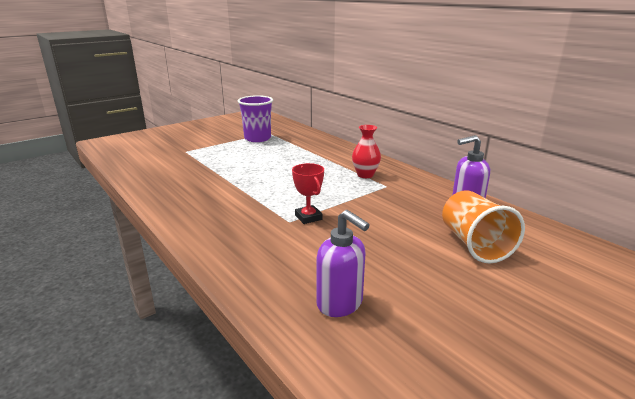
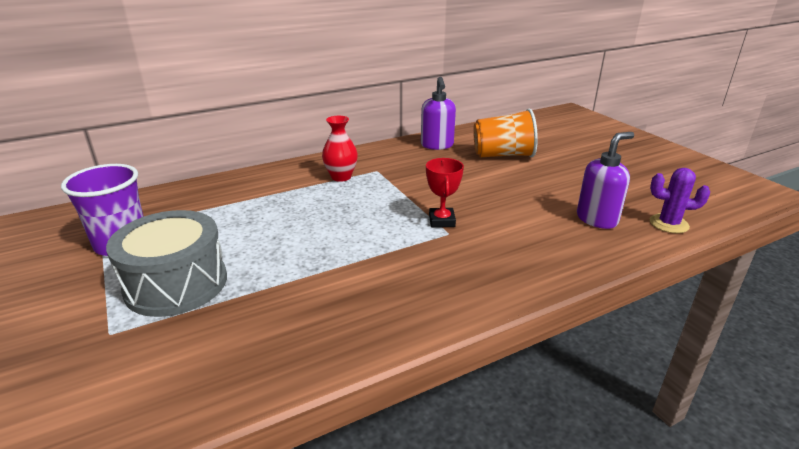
camera: 80 degrees left, 5 degrees up
red trophy [292,163,324,224] -> red trophy turned 75 degrees counterclockwise [426,158,464,227]
none -> grey drum [106,210,227,317]
none -> purple cactus [650,168,710,233]

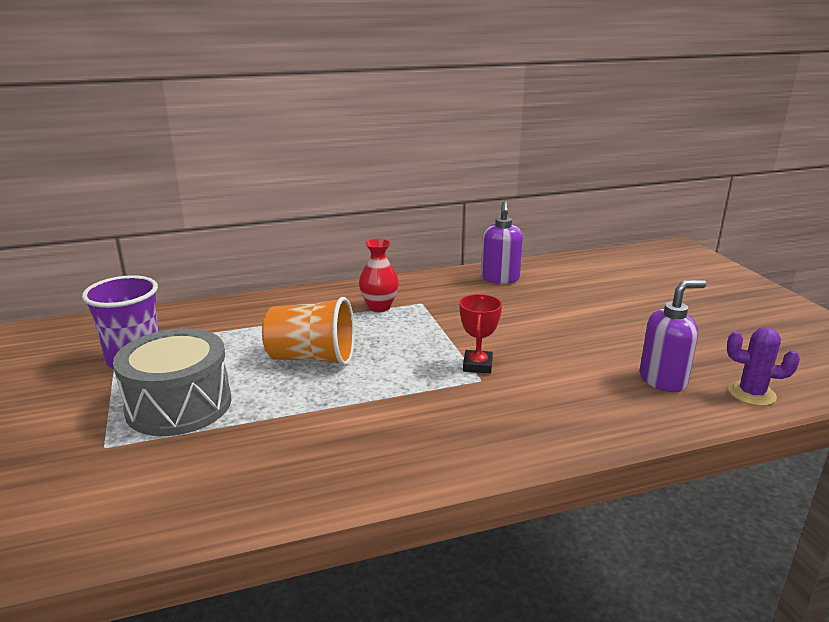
camera: 10 degrees right, 5 degrees down
orange cup [473,109,538,158] -> orange cup moved to [262,297,355,366]

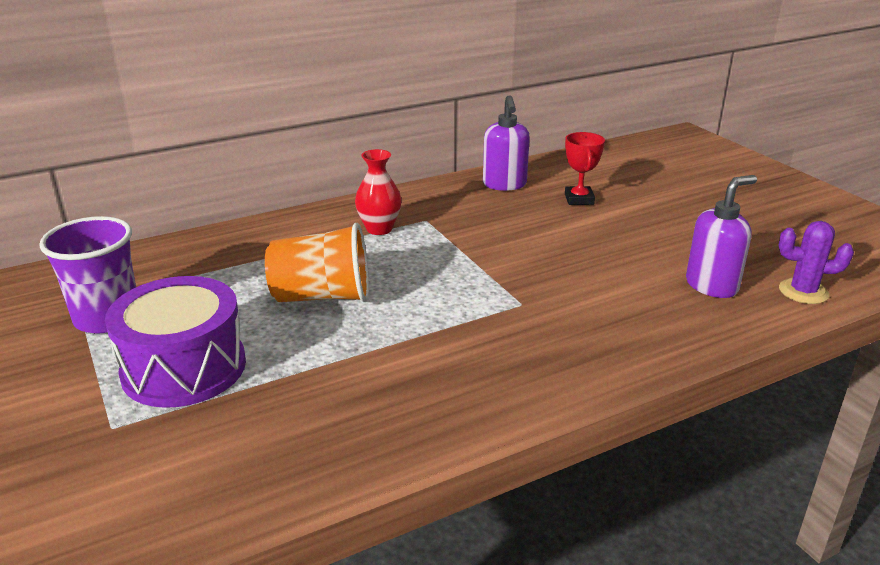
camera: 10 degrees left, 5 degrees up
grey drum [113,328,231,436] -> purple drum [105,276,246,408]
red trophy [459,294,502,374] -> red trophy moved to [565,132,605,205]

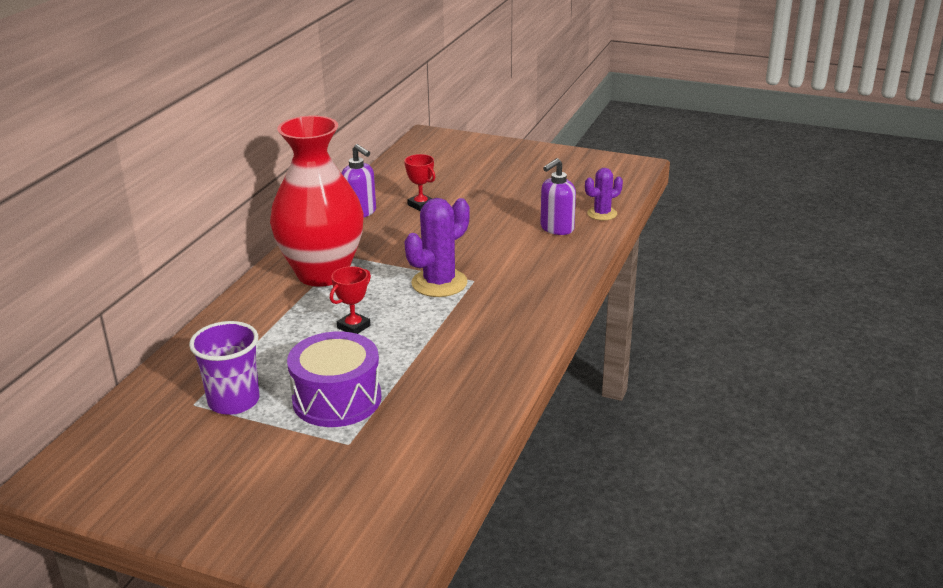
camera: 40 degrees left, 0 degrees up
orange cup [265,223,369,302] -> red trophy [330,266,371,334]
red vase [355,149,401,235] -> red vase [270,115,364,287], size x2.47
purple soap dispenser [686,175,757,298] -> purple soap dispenser turned 150 degrees counterclockwise [540,158,576,235]
none -> purple cactus [404,198,470,297]

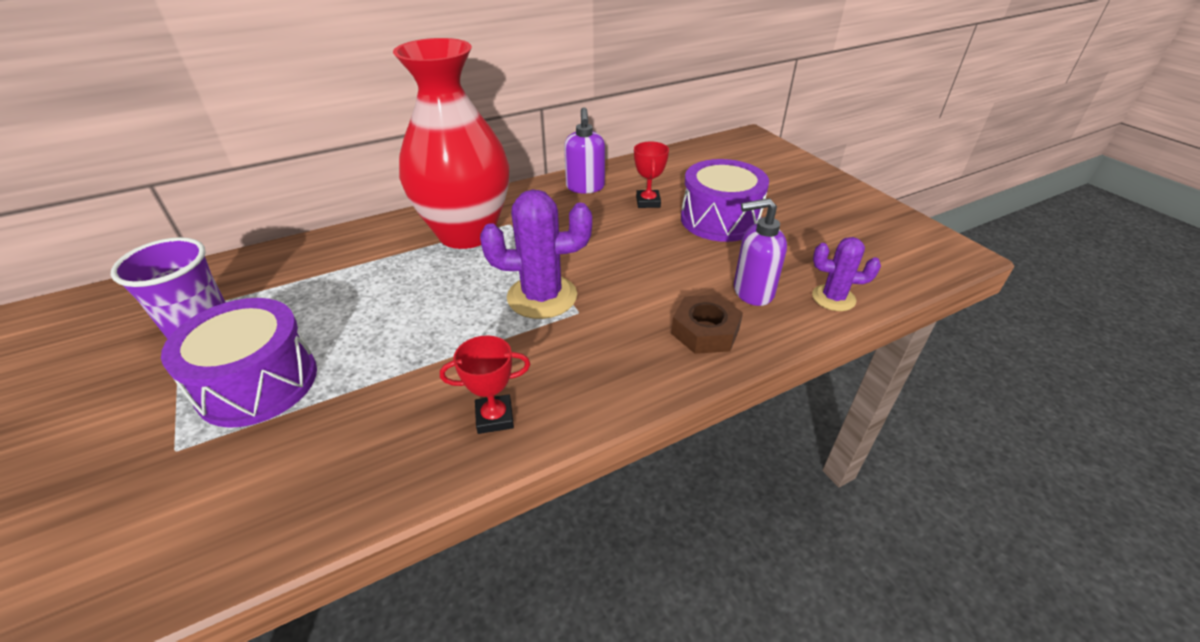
camera: 40 degrees right, 10 degrees up
red trophy [330,266,371,334] -> red trophy moved to [440,335,530,434]
none -> brown nut [671,295,743,354]
none -> purple drum [681,159,769,242]

